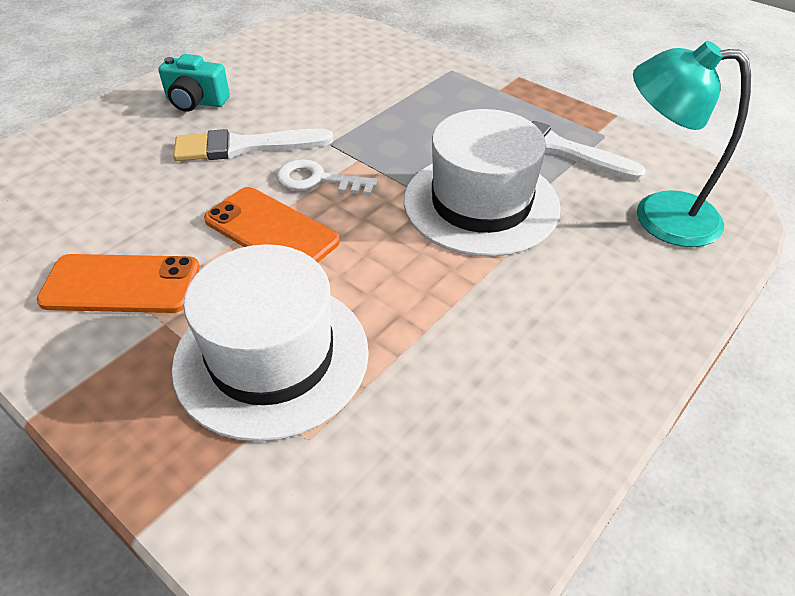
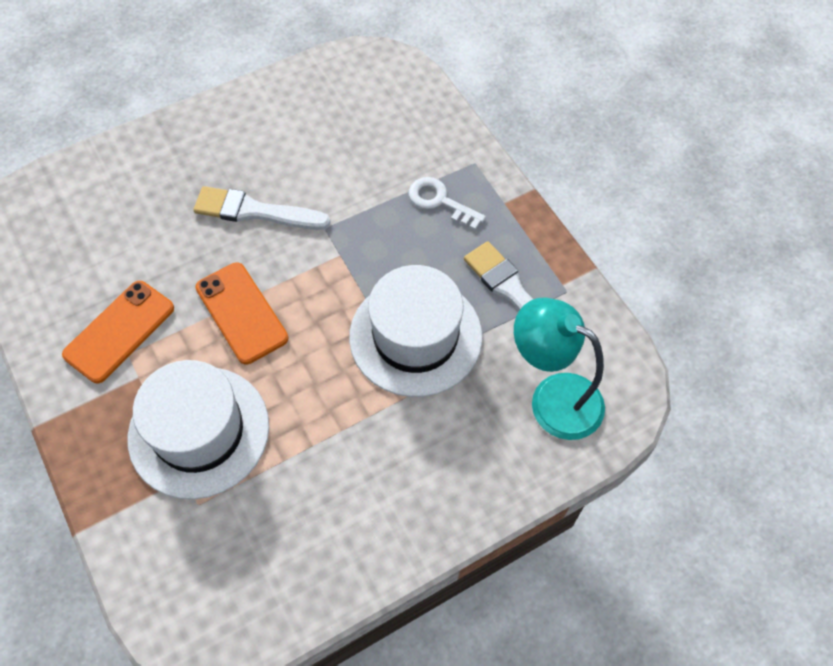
camera: 20 degrees right, 15 degrees up
orange phone [36,254,200,313] -> orange phone turned 75 degrees counterclockwise [62,281,174,383]
turquoise camera [158,54,230,112] -> none
white key [277,159,378,196] -> white key moved to [409,177,486,230]

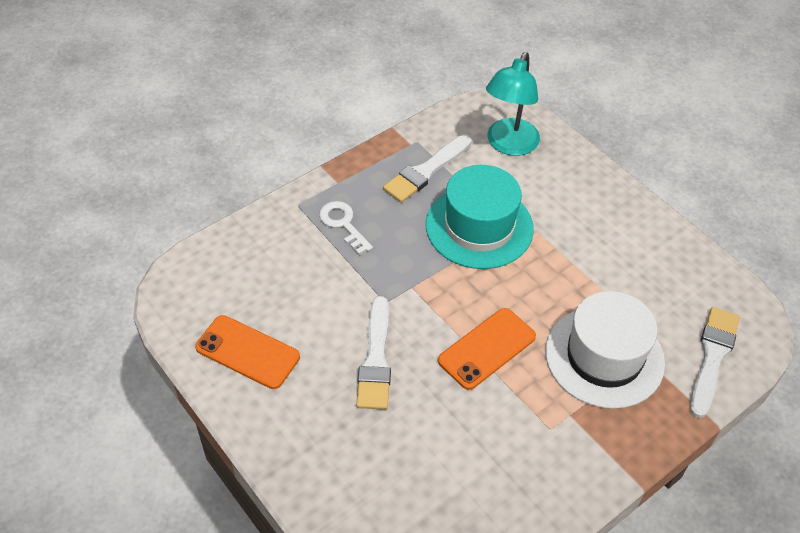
camera: 100 degrees left, 10 degrees down
orange phone [62,281,174,383] -> orange phone moved to [195,315,300,389]
white hat [349,265,482,397] -> turquoise hat [426,165,534,269]
white key [409,177,486,230] -> white key turned 120 degrees clockwise [319,201,373,255]
none -> white brush [690,307,740,418]

